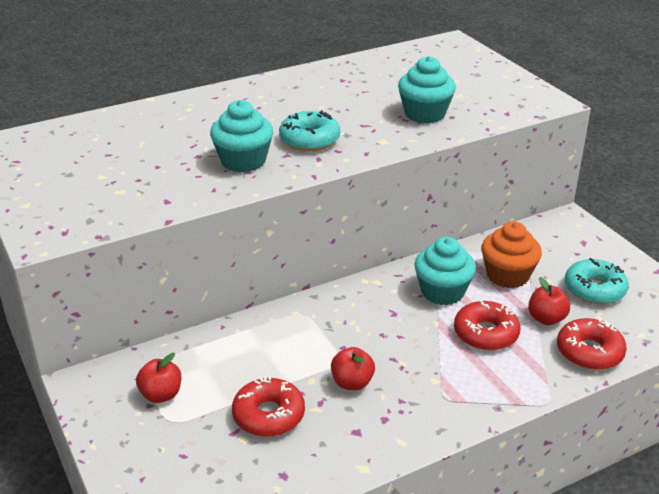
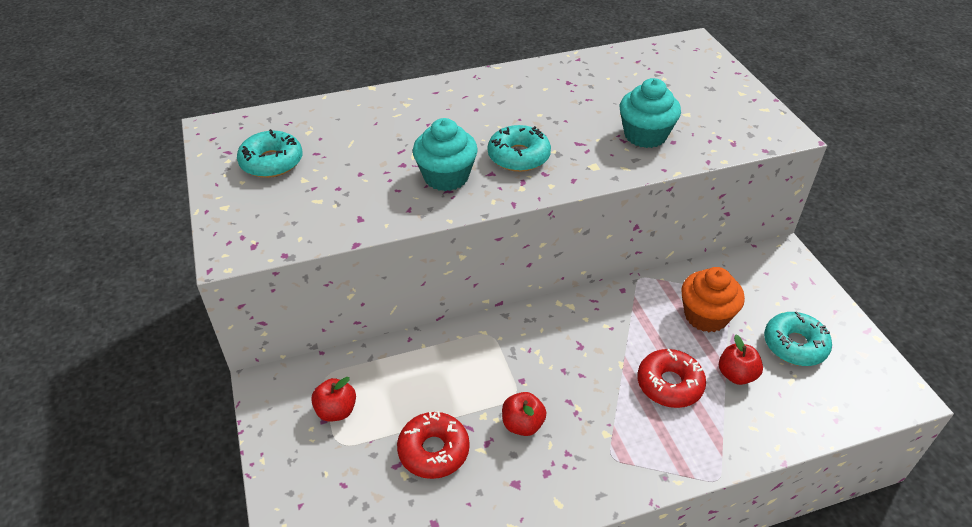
camera: 10 degrees right, 10 degrees up
turquoise cupcake [414,237,476,305] -> none
red donut [557,318,627,370] -> none
none -> turquoise donut [237,129,302,178]

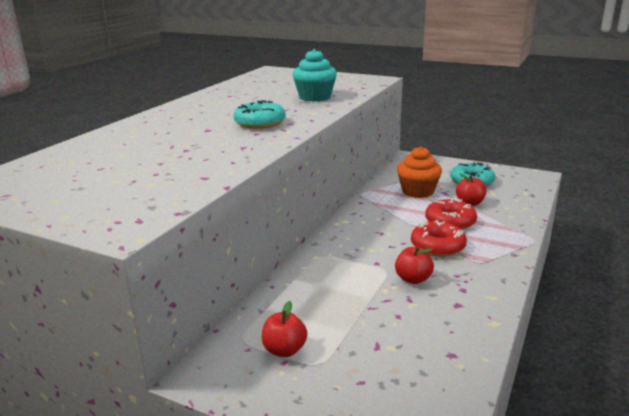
camera: 45 degrees left, 20 degrees down
turquoise donut [237,129,302,178] -> none
red donut [397,411,470,479] -> red donut moved to [411,220,467,257]
turquoise cupcake [413,118,478,191] -> none

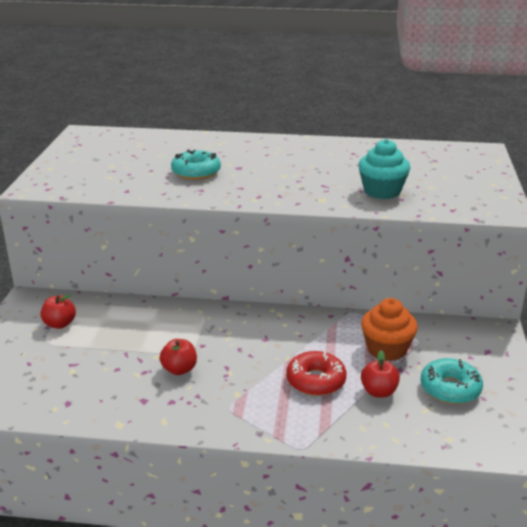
camera: 70 degrees right, 5 degrees up
turquoise donut [233,100,286,129] -> turquoise donut moved to [171,150,221,180]
red donut [411,220,467,257] -> none

